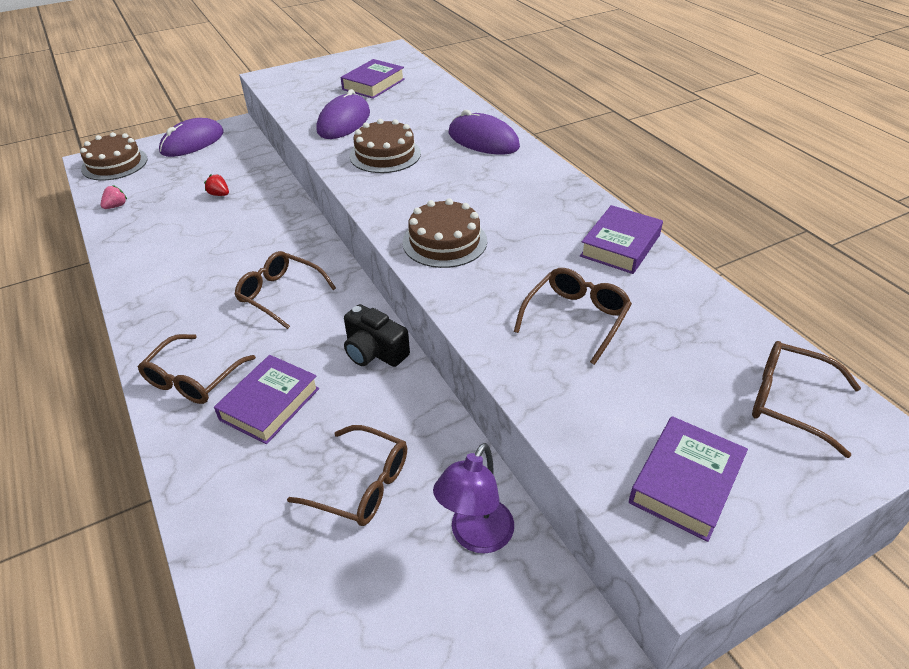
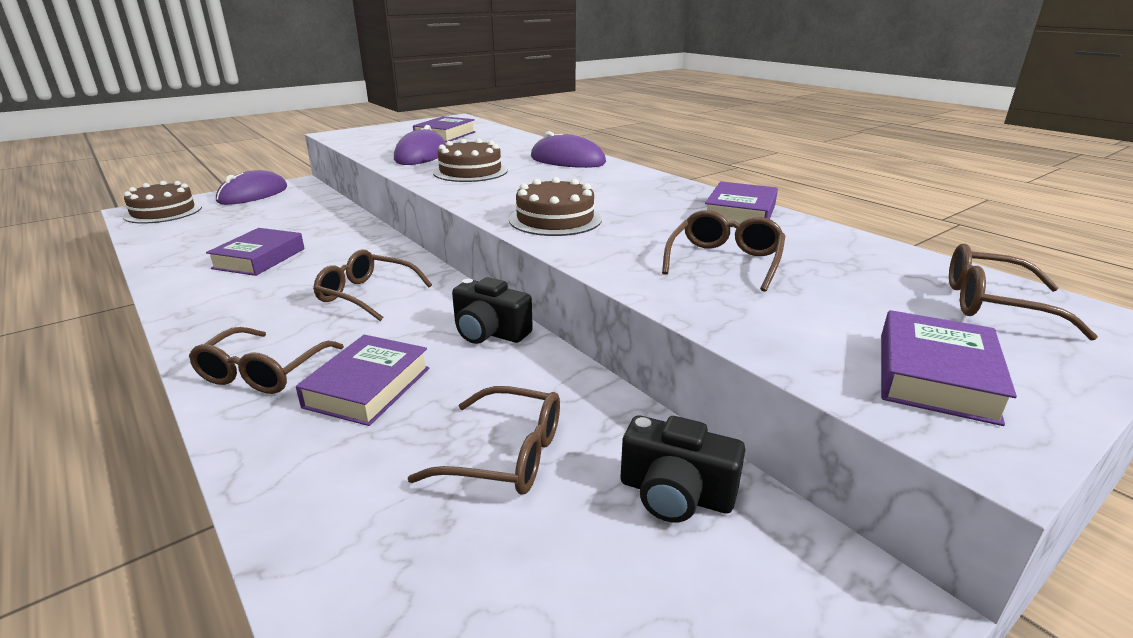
camera: 10 degrees left, 15 degrees down
pink strawberry [100,185,127,209] -> none
red strawberry [204,175,229,196] -> none
purple lamp [433,443,514,554] -> black camera [620,415,745,522]
none -> purple book [206,228,305,276]

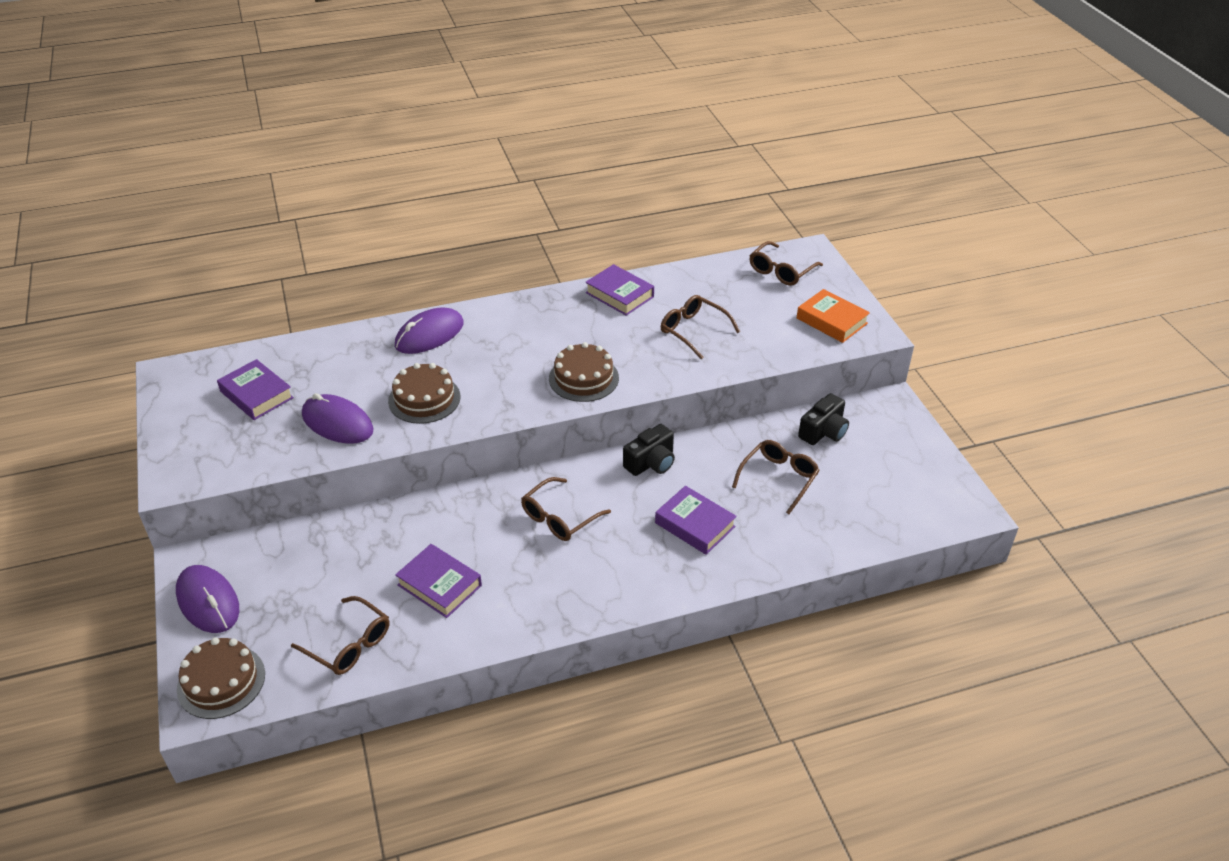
camera: 70 degrees left, 15 degrees up
brown glasses [189,327,344,394] -> brown glasses moved to [291,596,390,675]
purple book [881,310,1017,426] -> orange book [797,289,870,343]

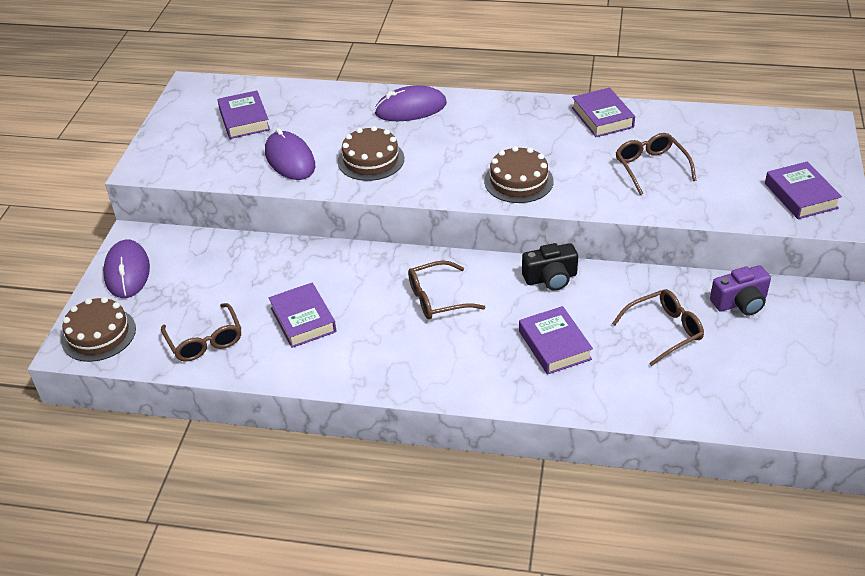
camera: 30 degrees right, 0 degrees up
brown glasses [749,241,823,286] -> none
orange book [797,289,870,343] -> purple book [765,162,842,219]
black camera [798,393,849,445] -> purple camera [710,265,771,316]

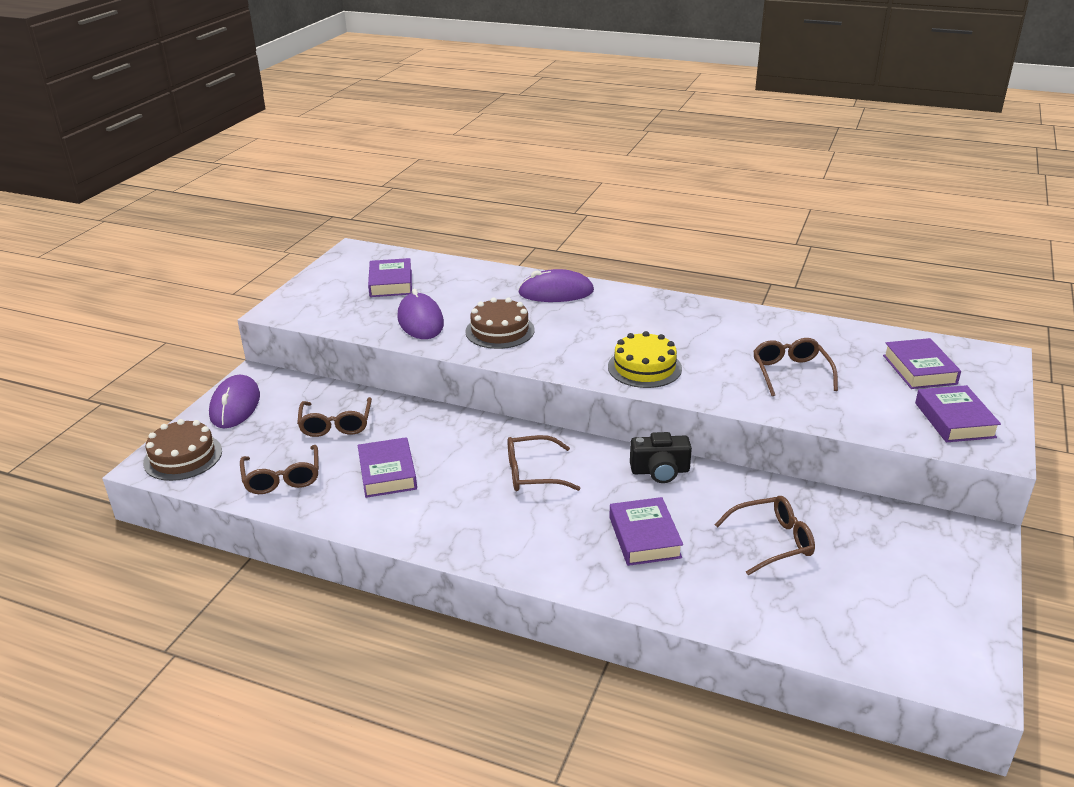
camera: 10 degrees right, 10 degrees down
brown cake [484,146,554,203] -> yellow cake [608,331,682,388]
purple book [572,88,635,137] -> purple book moved to [883,338,961,389]
purple camera [710,265,771,316] -> none
none -> brown glasses [297,397,372,437]

